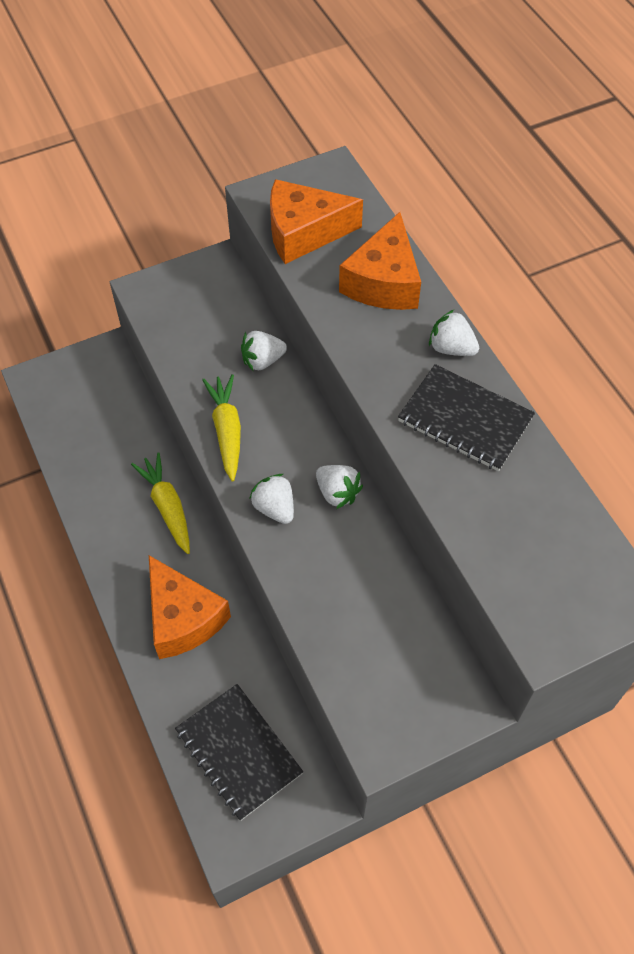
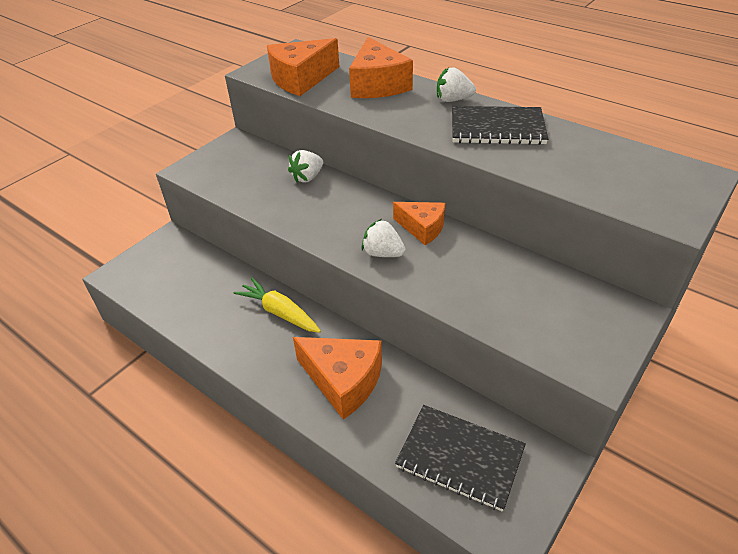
camera: 25 degrees left, 15 degrees down
yellow carrot [202,374,241,482] -> none
white strawberry [316,465,363,509] -> orange cheese [393,202,445,245]

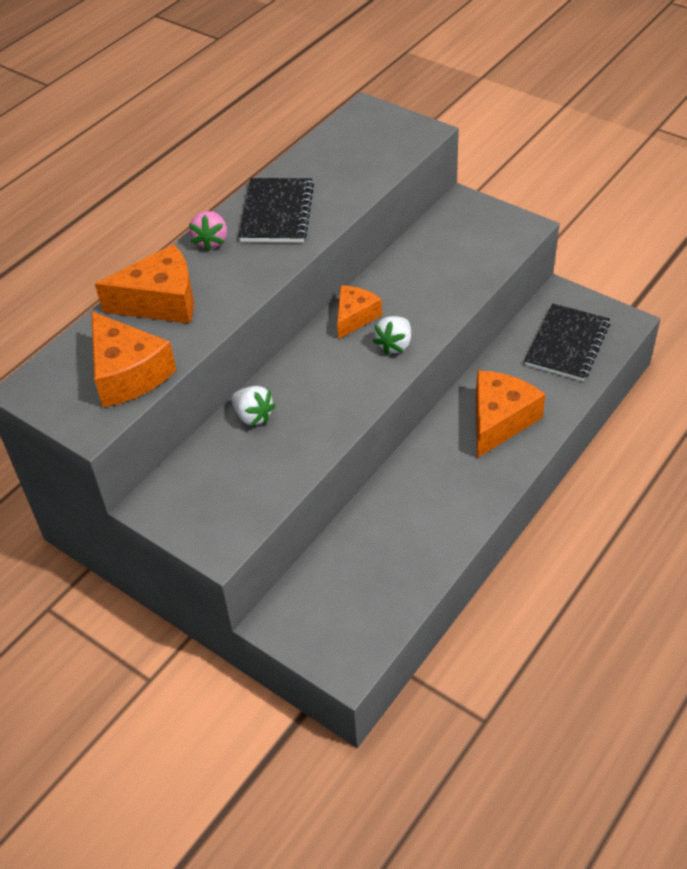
camera: 90 degrees left, 5 degrees up
yellow carrot [234,278,321,333] -> none
white strawberry [437,67,476,102] -> pink strawberry [189,211,227,251]

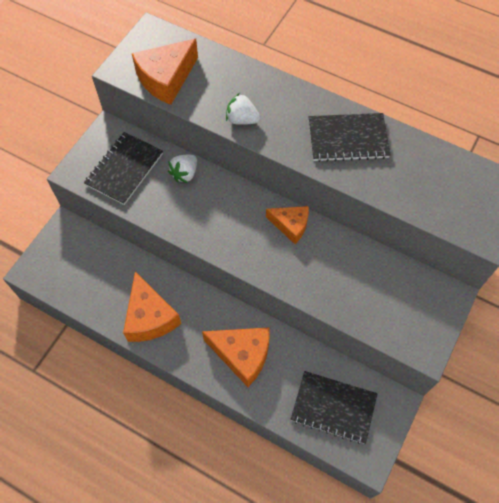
camera: 80 degrees right, 15 degrees up
orange cheese [95,244,194,324] -> orange cheese moved to [123,272,181,342]
pink strawberry [189,211,227,251] -> none
white strawberry [373,316,411,355] -> white strawberry moved to [226,93,261,125]
none -> black notebook [84,132,163,205]

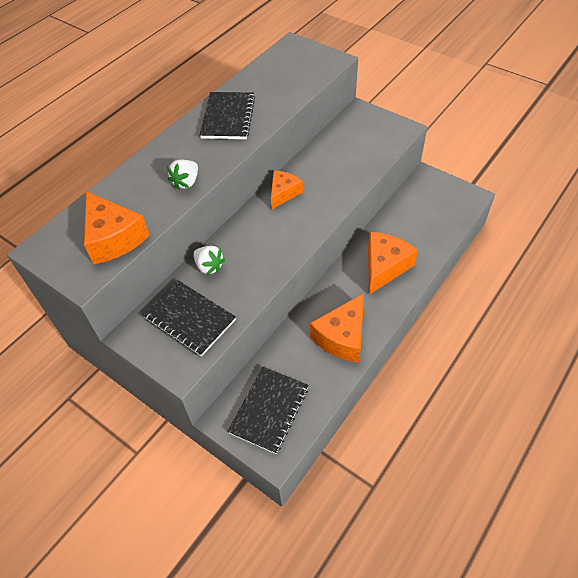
camera: 80 degrees left, 10 degrees down
orange cheese [123,272,181,342] -> orange cheese turned 135 degrees clockwise [310,293,364,363]
black notebook [291,371,378,444] -> black notebook moved to [227,367,309,454]

